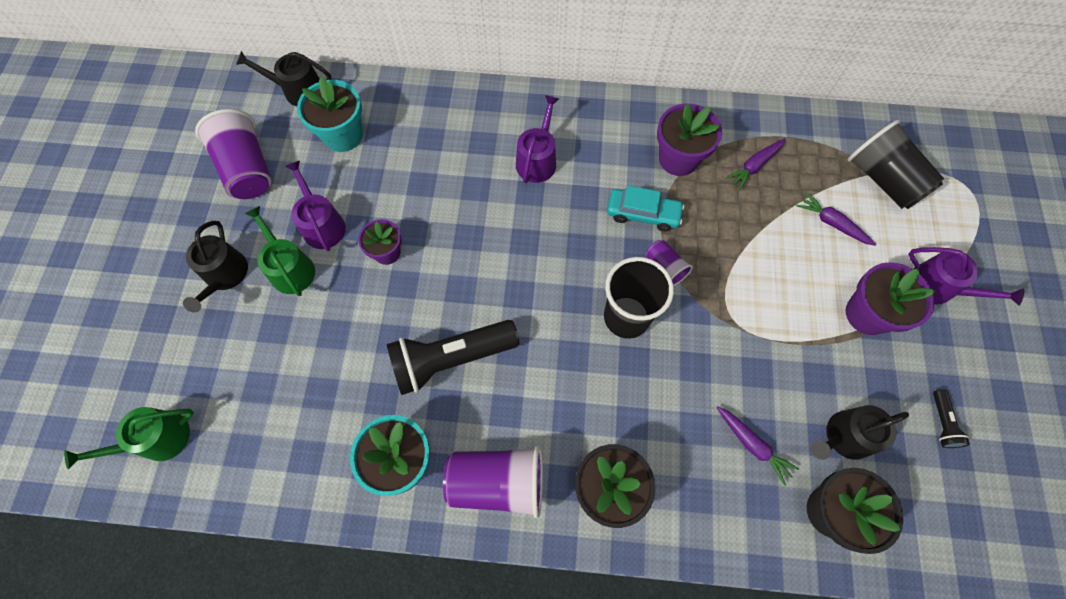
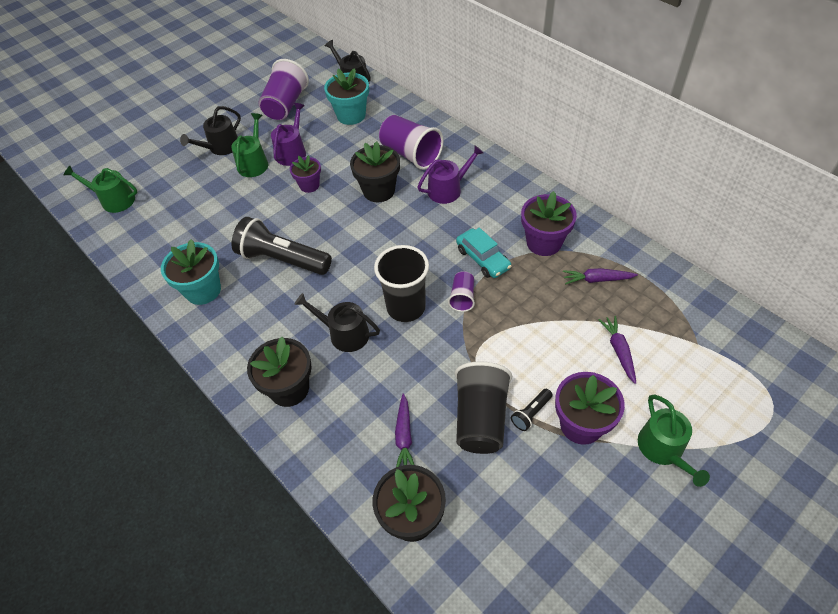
camera: 45 degrees right, 15 degrees down
purple cup [443,445,543,518] -> purple cup moved to [379,115,443,170]
black watering can [811,405,909,460] -> black watering can moved to [294,293,380,352]
black cup [848,120,944,209] -> black cup moved to [455,361,512,454]
purple watering can [908,247,1024,306] -> green watering can [638,395,710,487]
black flashlight [933,389,970,448] -> black flashlight moved to [511,389,552,431]
none -> black flower pot [350,142,400,202]

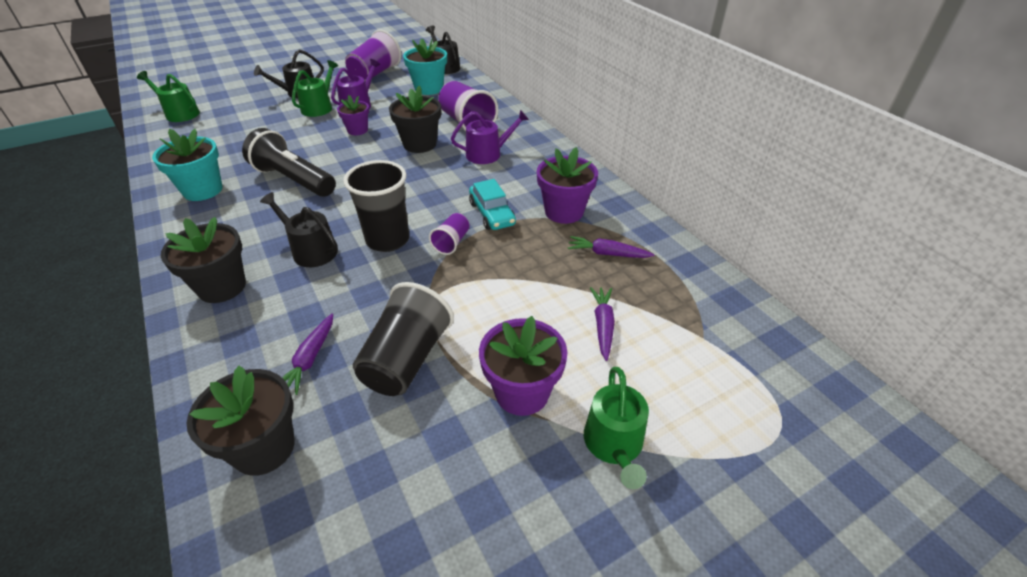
camera: 10 degrees right, 10 degrees down
black flashlight [511,389,552,431] -> none

